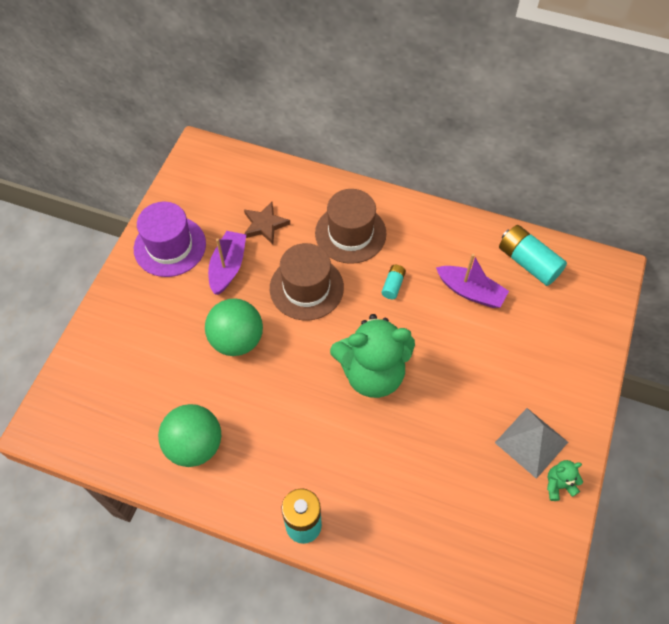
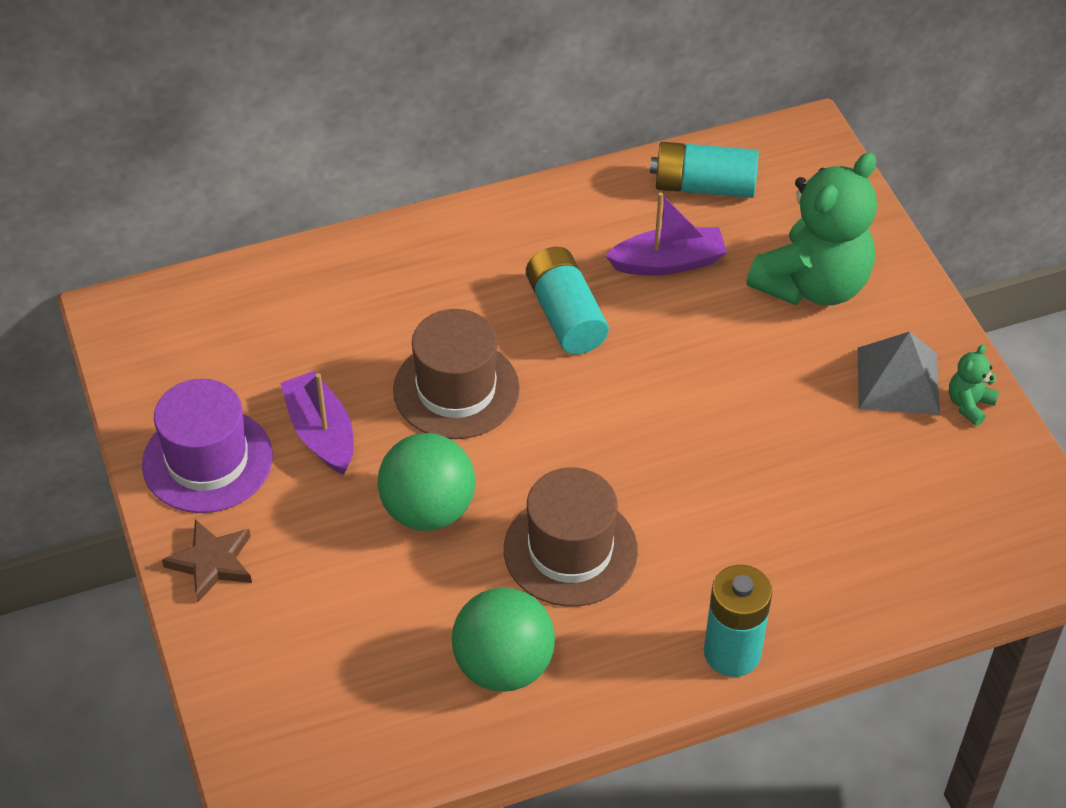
camera: 40 degrees left, 10 degrees down
brown star [244,202,290,244] -> brown star moved to [162,519,252,603]
brown hat [315,189,387,264] -> brown hat moved to [504,467,638,607]
green teddy bear [330,314,415,398] -> green teddy bear moved to [747,152,877,306]
turquoise battery [381,265,406,299] -> turquoise battery [526,247,609,354], size x1.95

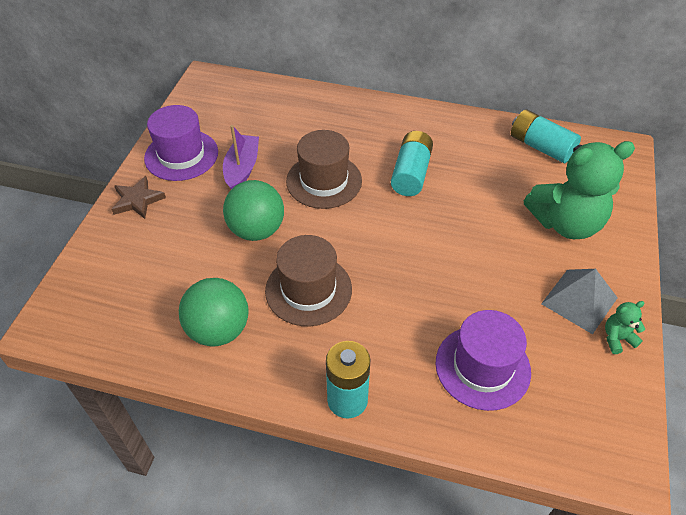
camera: 35 degrees right, 0 degrees up
purple boat [605,192,727,276] -> none
none -> purple hat [435,310,531,411]

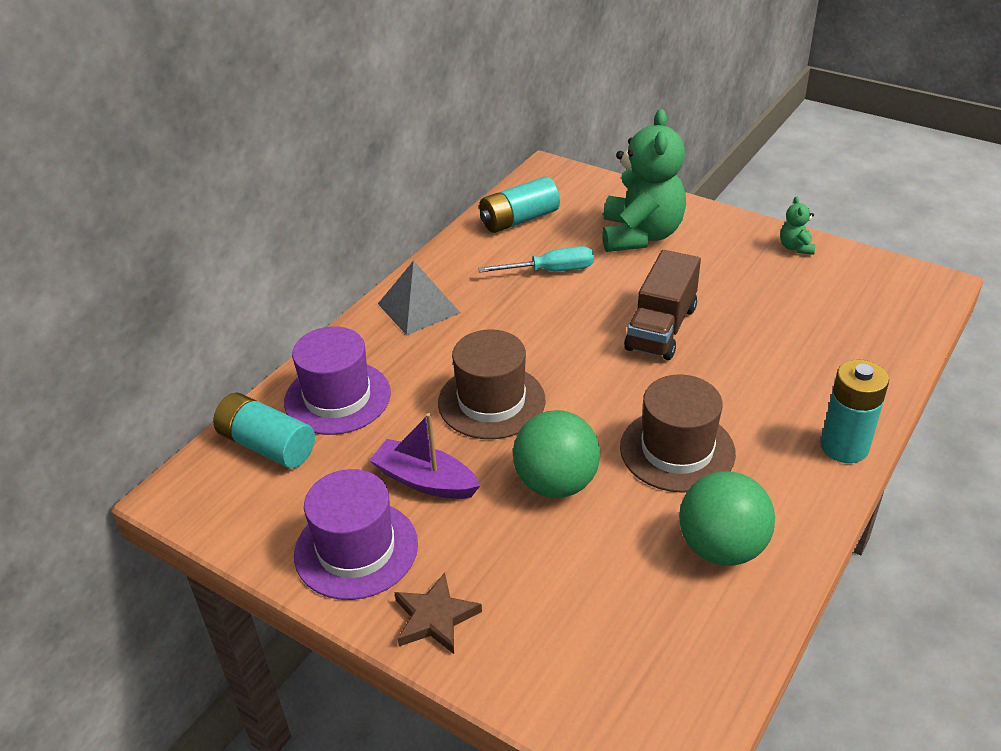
camera: 70 degrees left, 10 degrees down
turquoise battery [391,131,433,196] -> turquoise battery moved to [213,393,315,469]
purple hat [435,310,531,411] -> purple hat moved to [284,326,391,435]
grey pyramid [541,269,618,334] -> grey pyramid moved to [378,260,460,335]
none -> turquoise screwdriver [478,246,594,273]
none -> brown truck [624,250,701,360]

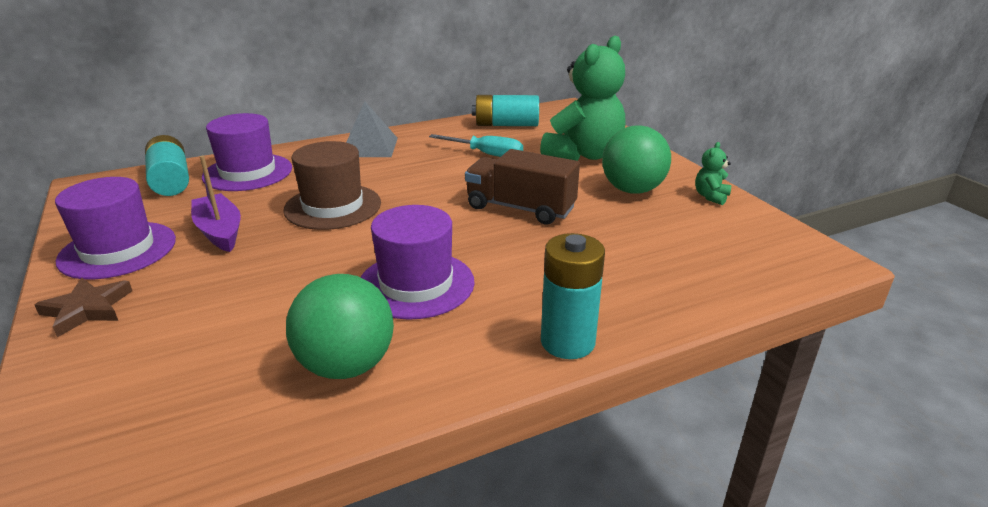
camera: 30 degrees right, 10 degrees down
green ball [513,410,600,498] -> green ball moved to [602,125,671,194]
brown hat [620,374,736,493] -> purple hat [360,205,475,320]
brown truck [624,250,701,360] -> brown truck turned 60 degrees clockwise [465,149,580,224]

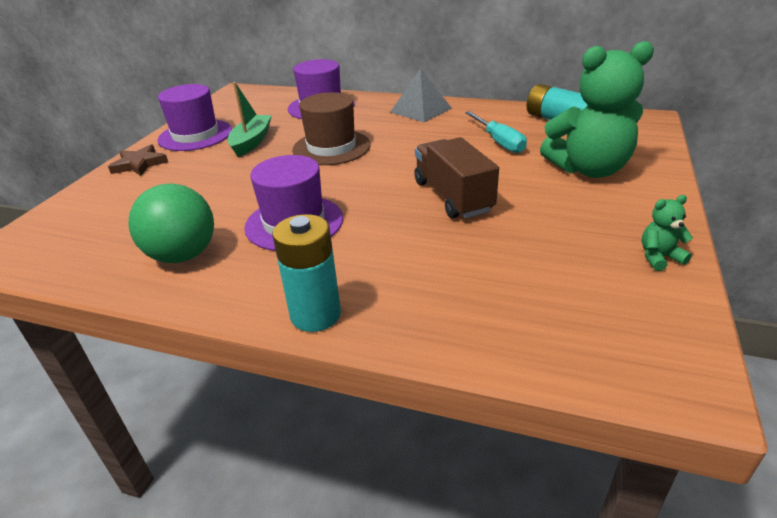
camera: 45 degrees right, 5 degrees up
turquoise battery [145,135,189,196] -> none
purple boat [191,156,241,252] -> green boat [228,82,272,157]
green ball [602,125,671,194] -> none

